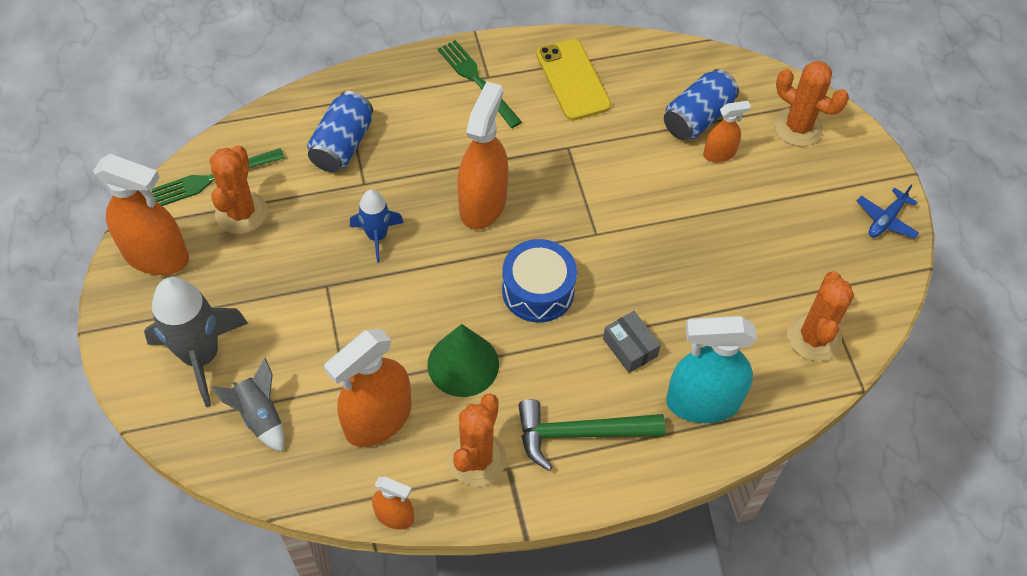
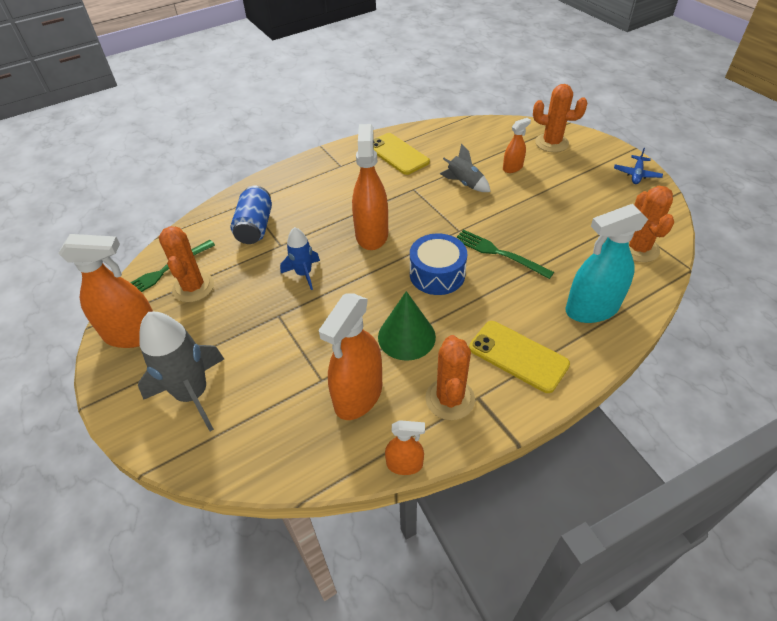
camera: 15 degrees left, 10 degrees down
grey rocket [211,358,284,452] -> grey rocket moved to [440,143,491,192]
green fork [438,40,522,128] -> green fork moved to [457,230,554,279]
green hammer [518,399,665,471] -> yellow phone [469,321,570,393]
grey box [603,311,661,373] -> none
blue can [664,69,739,140] -> none

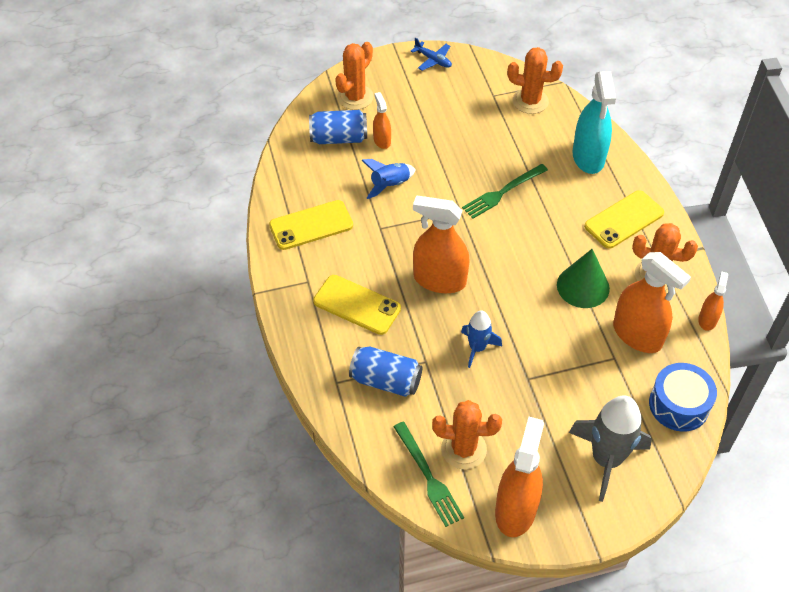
camera: 75 degrees left, 5 degrees up
blue drum [410,233,467,295] -> blue drum moved to [649,363,717,432]
grey rocket [440,143,491,192] -> blue rocket [362,159,416,199]
none -> blue can [309,110,367,144]
none -> yellow phone [313,275,401,335]

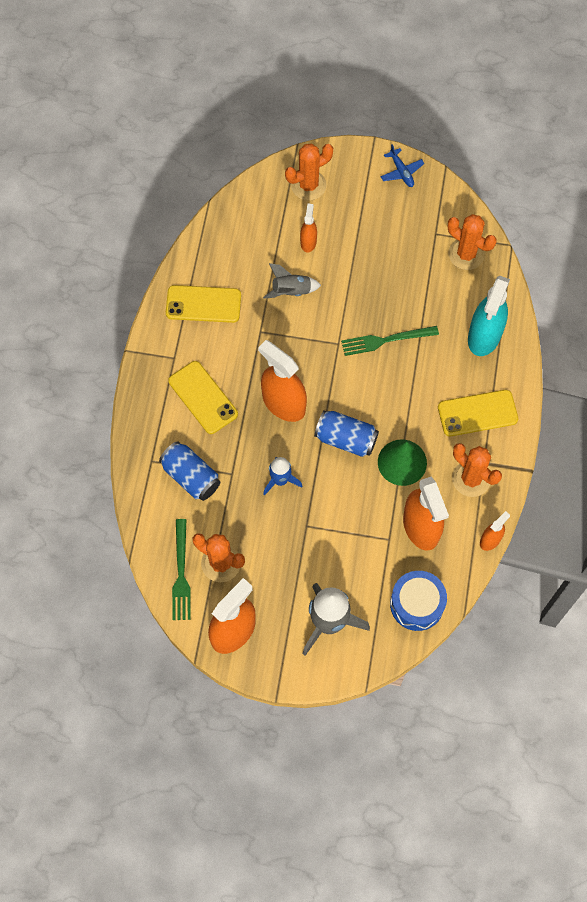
camera: 25 degrees right, 15 degrees up
blue can [309,110,367,144] -> blue can moved to [314,410,379,457]
blue rocket [362,159,416,199] -> grey rocket [263,263,321,299]

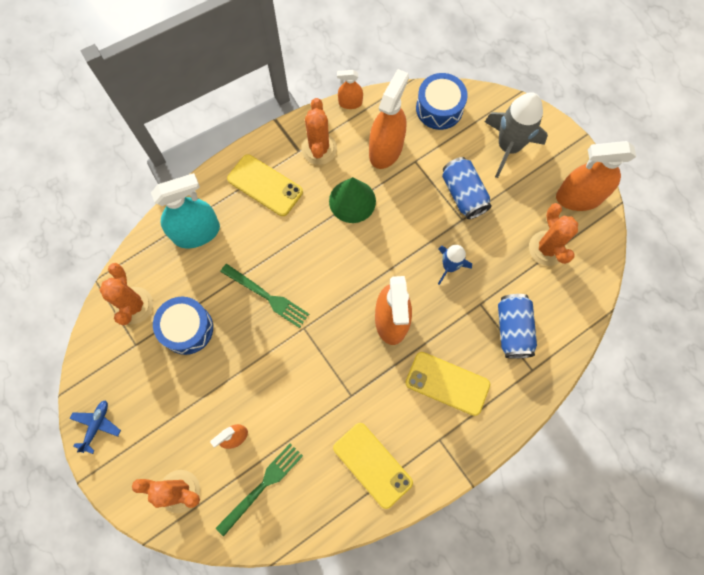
camera: 135 degrees left, 5 degrees up
yellow phone [168,361,238,434] -> yellow phone turned 75 degrees counterclockwise [405,352,490,416]
green fork [172,519,191,620] -> green fork moved to [216,443,303,536]
grey rocket [263,263,321,299] -> none
blue can [314,410,379,457] -> blue can moved to [442,157,492,219]
none -> blue drum [153,297,213,355]

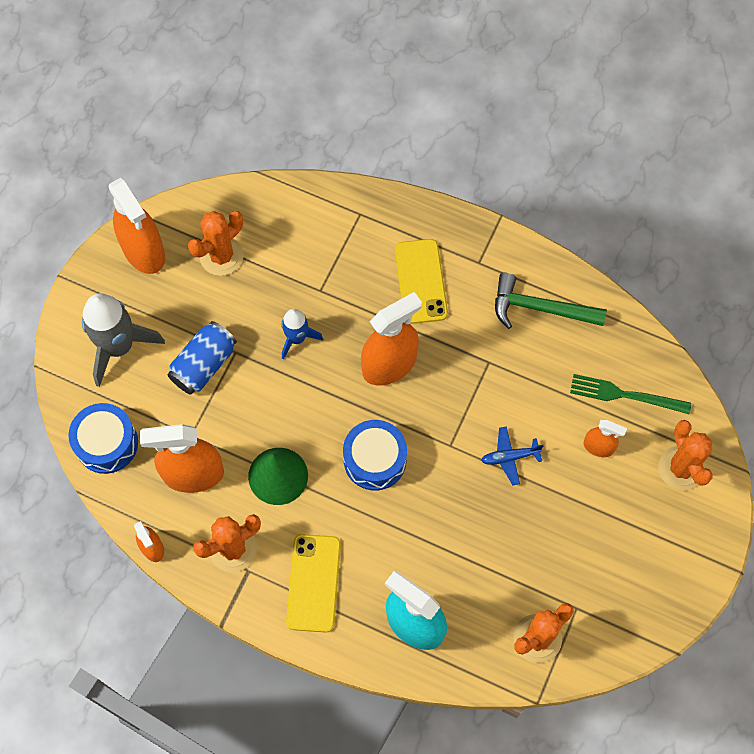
camera: 120 degrees left, 5 degrees down
blue plane [70,400,121,454] -> blue plane moved to [481,426,543,485]
blue drum [153,297,213,355] -> blue drum moved to [343,420,407,491]
green fork [220,264,309,328] -> none
yellow phone [333,423,413,509] -> green hammer [495,272,607,329]
blue can [498,294,537,359] -> none

